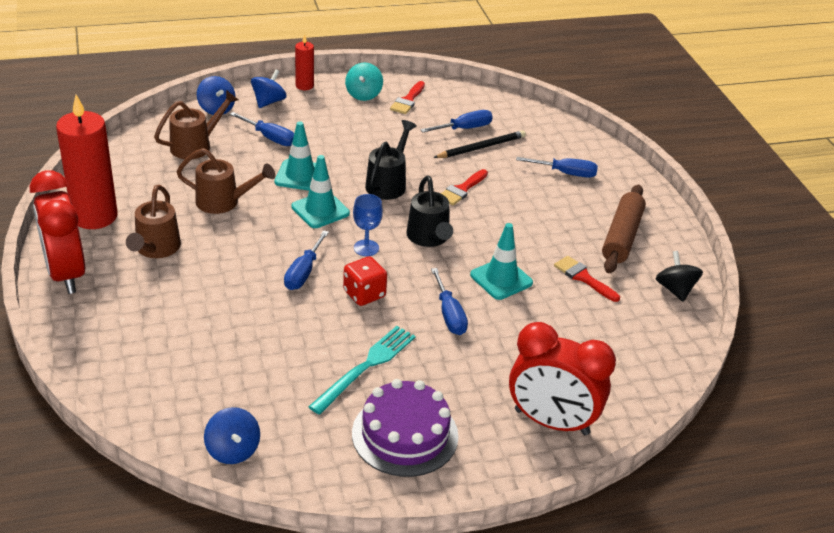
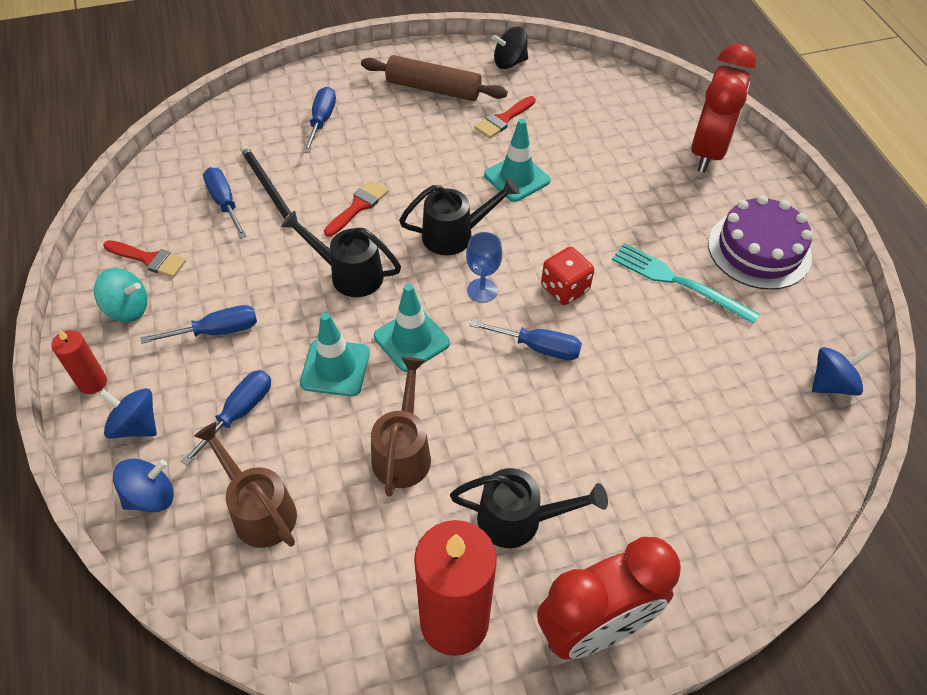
camera: 90 degrees left, 15 degrees up
brown watering can [126,185,181,258] -> black watering can [450,468,608,548]
blue screwdriver [431,268,468,335] -> blue screwdriver moved to [141,305,257,344]
red brush [441,169,488,205] -> red brush turned 90 degrees counterclockwise [324,180,389,237]

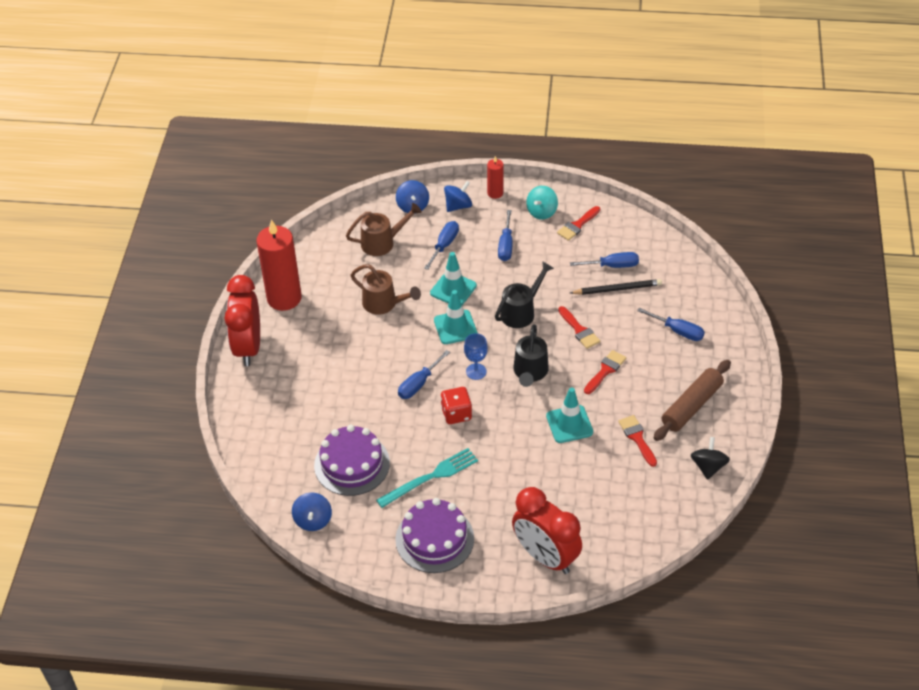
camera: 115 degrees right, 5 degrees down
blue screwdriver [181,370,271,466] -> blue screwdriver turned 120 degrees counterclockwise [424,221,459,270]
black watering can [450,468,608,548] -> none
none -> purple cake [314,425,390,496]
none -> red brush [584,350,626,394]

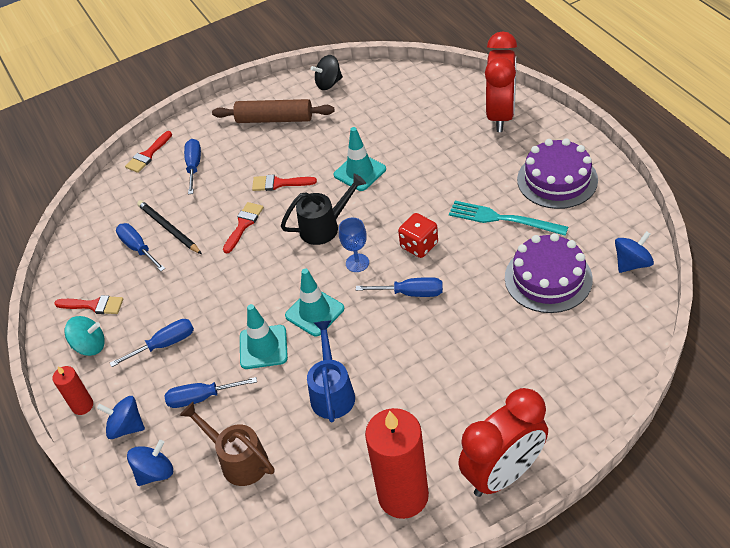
camera: 120 degrees left, 0 degrees up
brown watering can [351,264,421,315] -> blue watering can [307,320,355,423]
black watering can [495,261,554,328] -> none
red brush [618,415,657,467] -> red brush moved to [125,131,172,173]

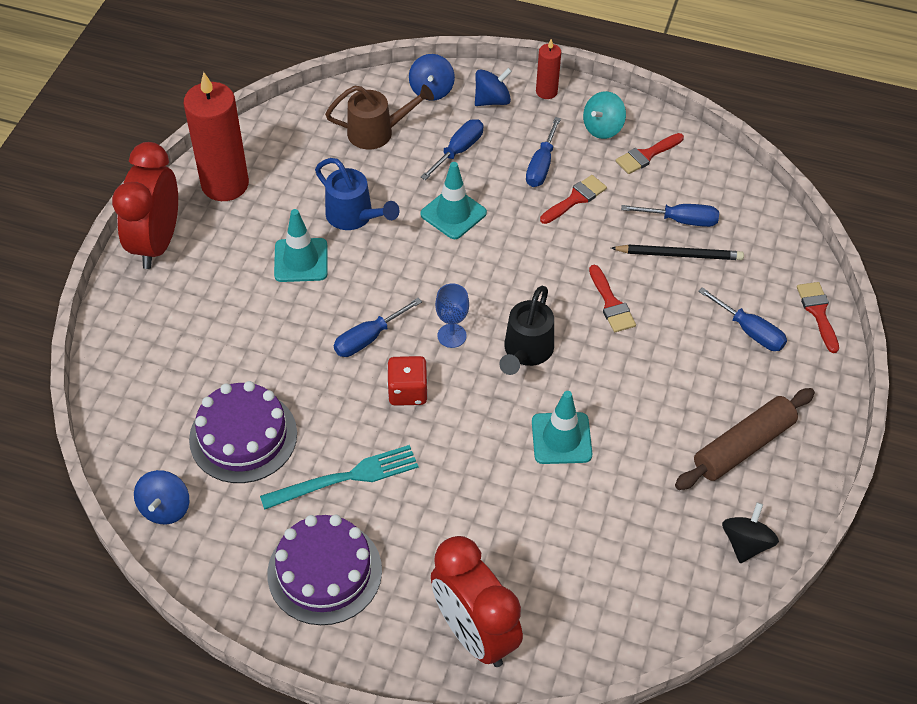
camera: 130 degrees right, 5 degrees up
red brush [252,175,317,191] -> red brush moved to [540,175,607,224]
turquoise traffic cone [285,268,344,337] -> turquoise traffic cone moved to [274,209,327,282]

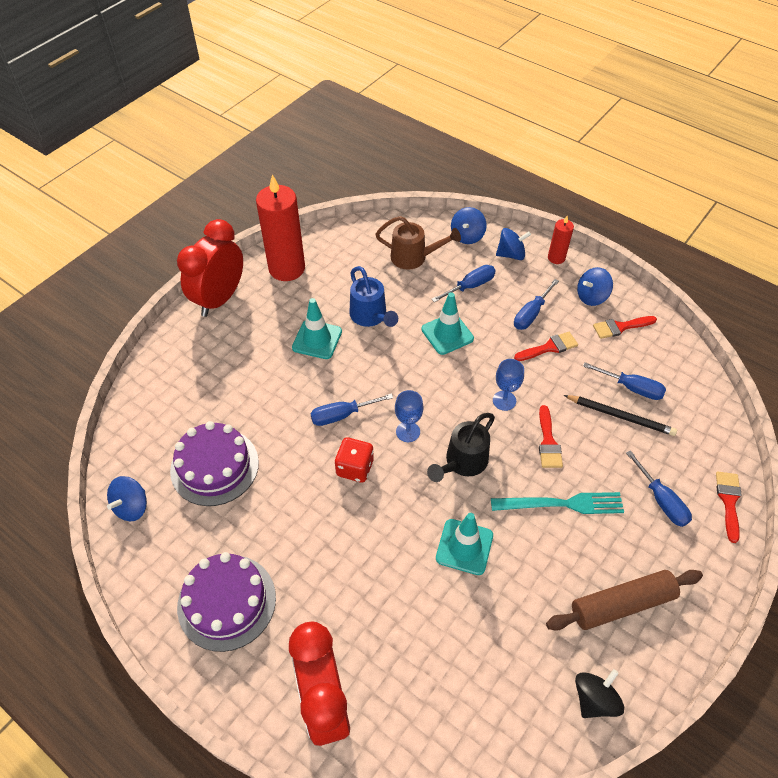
camera: 20 degrees right, 0 degrees up
turquoise fork [260,445,418,510] -> turquoise fork moved to [491,492,624,514]
turquoise spinning top [583,91,626,139] -> blue spinning top [577,267,613,306]
none -> blue goblet [493,359,524,411]

